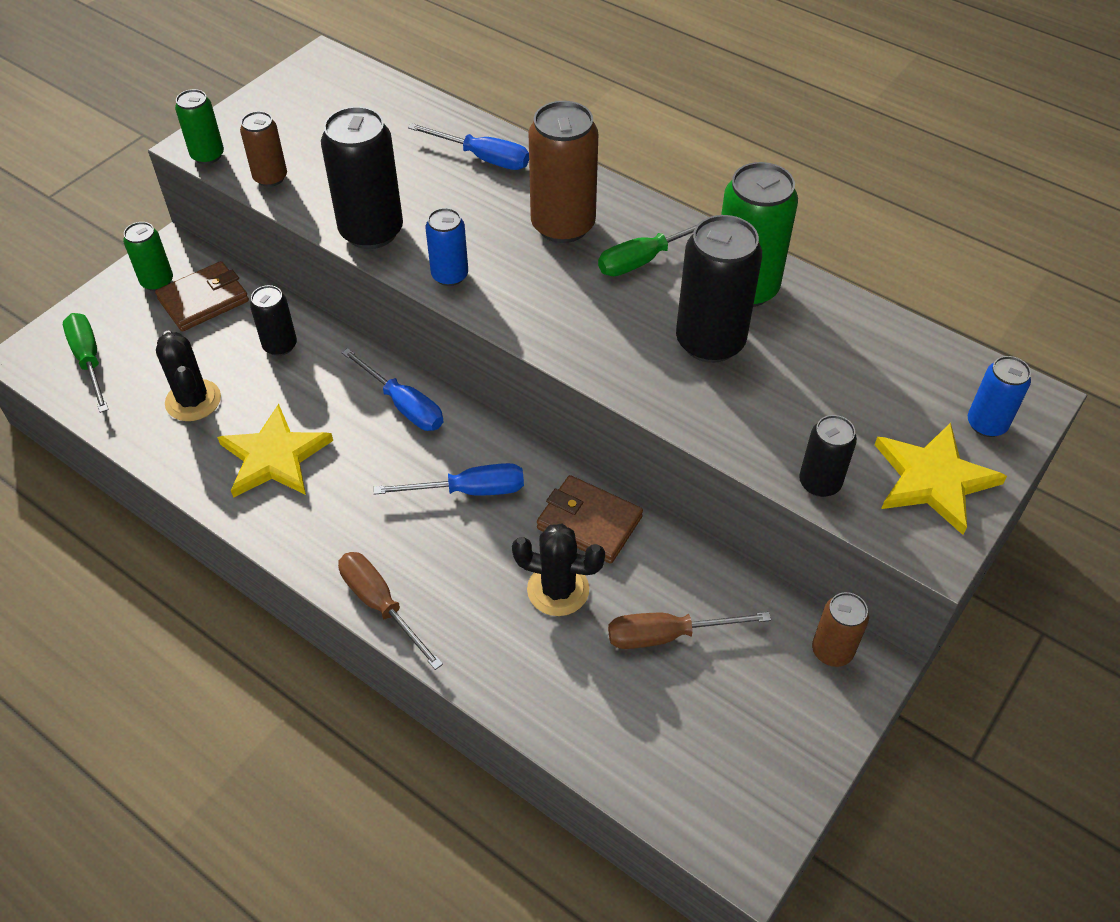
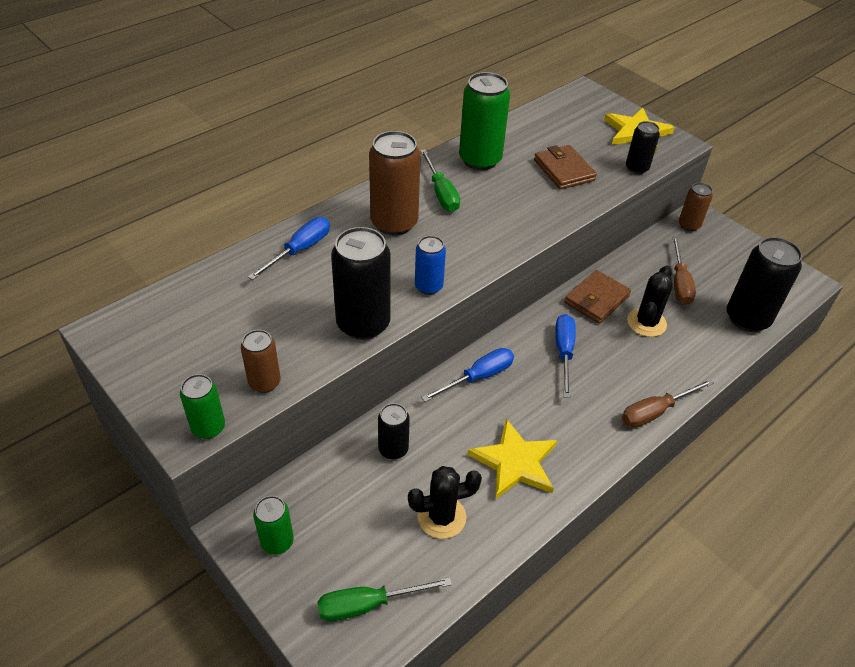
camera: 80 degrees left, 5 degrees down
brown wallet [155,261,249,331] -> brown wallet moved to [534,145,597,189]
black can [676,215,762,363] -> black can moved to [727,237,802,332]
blue can [968,356,1031,437] -> none

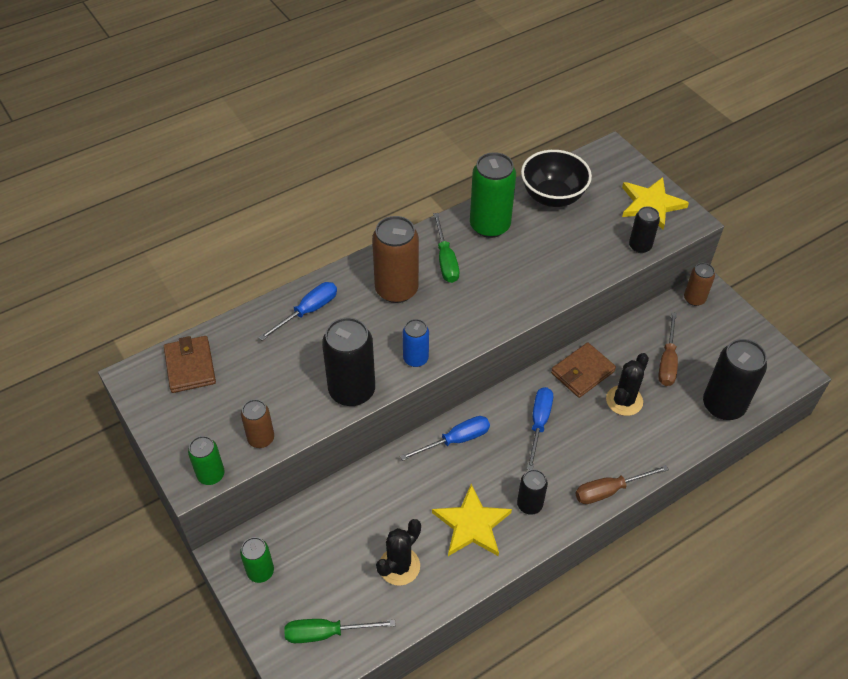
camera: 10 degrees right, 5 degrees up
black can [378,403,410,459] -> black can moved to [517,469,548,515]
black cactus [408,466,482,539] -> black cactus turned 45 degrees counterclockwise [376,519,421,585]
brown wallet [534,145,597,189] -> brown wallet moved to [164,336,216,393]
none -> black bowl [521,150,592,207]

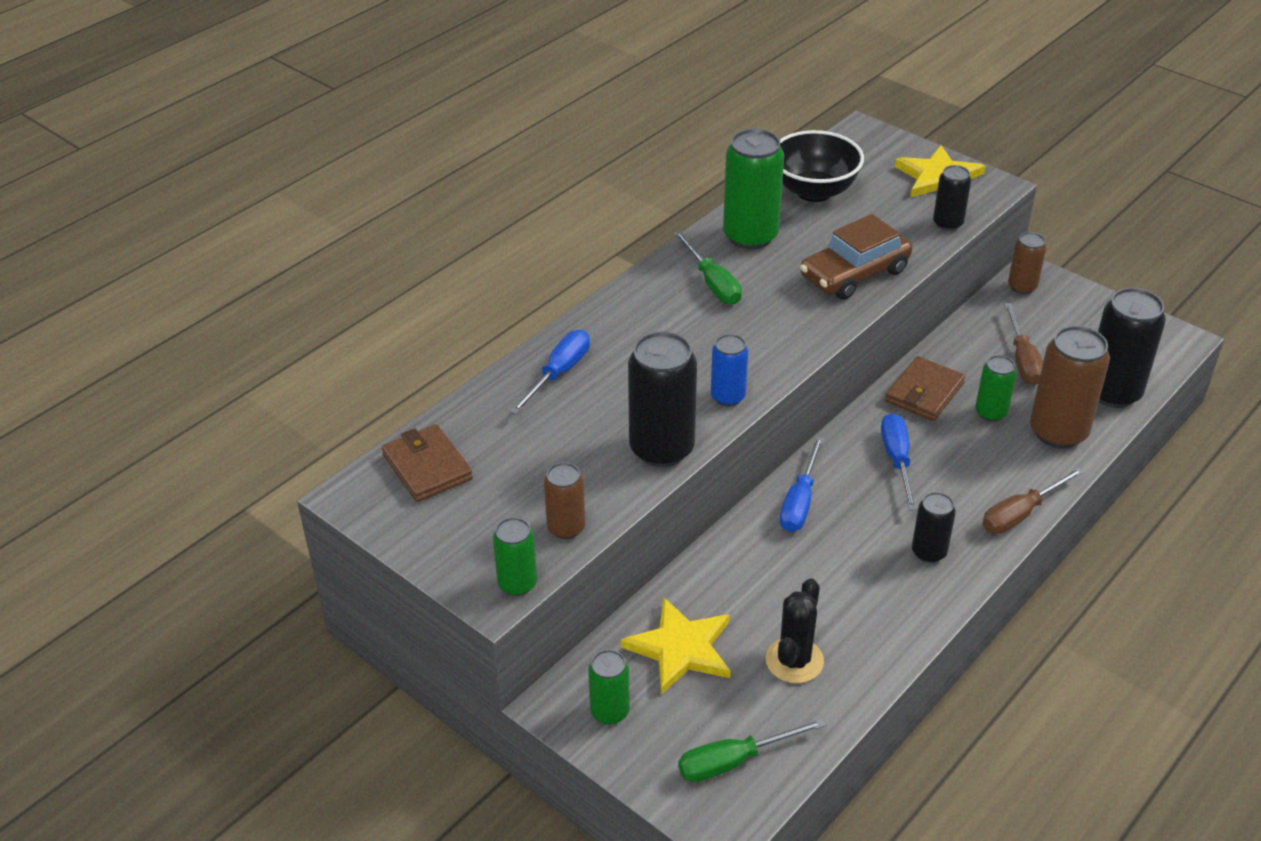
camera: 15 degrees left, 10 degrees down
brown can [372,216,419,303] -> brown can moved to [1030,326,1110,448]
blue screwdriver [400,416,490,461] -> blue screwdriver turned 150 degrees clockwise [780,436,824,532]
yellow star [432,484,512,556] -> yellow star moved to [621,597,731,695]
black cactus [606,353,649,416] -> green can [975,355,1017,422]
none -> brown car [800,214,912,300]

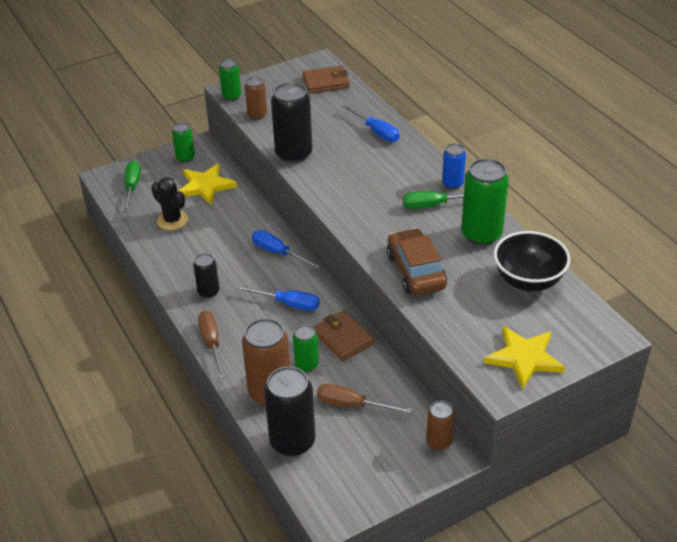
camera: 110 degrees right, 0 degrees up
blue can [711,334,748,406] -> blue can moved to [442,143,466,189]
black can [933,165,971,231] -> none

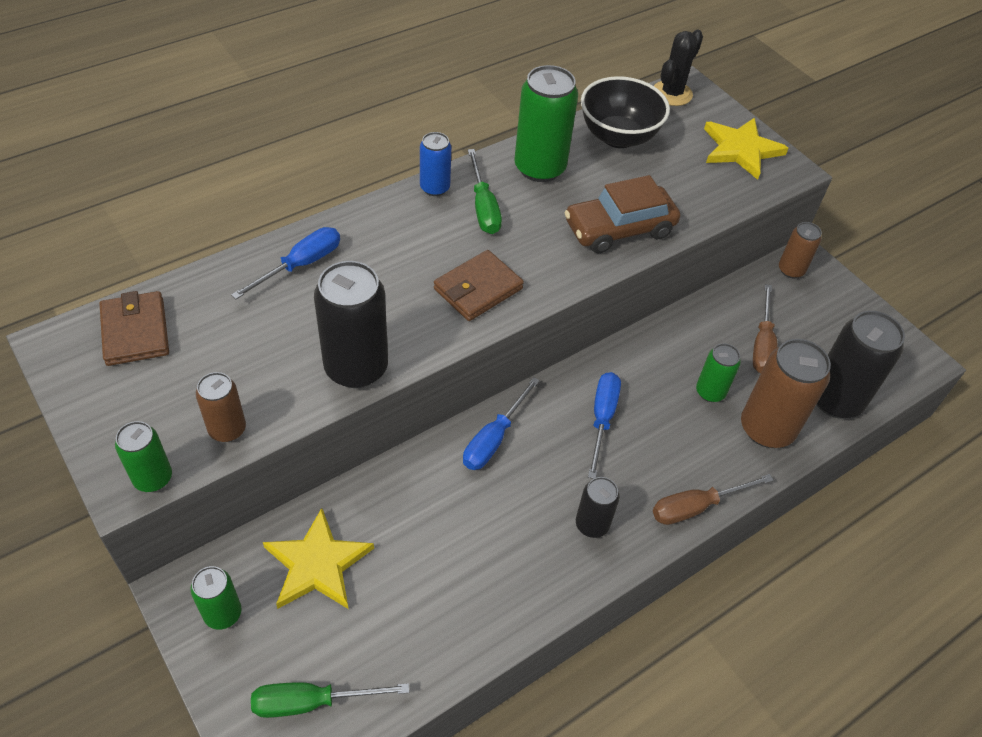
camera: 100 degrees left, 10 degrees up
black cactus [151,177,188,230] -> black cactus moved to [654,30,703,106]
brown wallet [313,311,374,361] -> brown wallet moved to [434,250,524,321]

